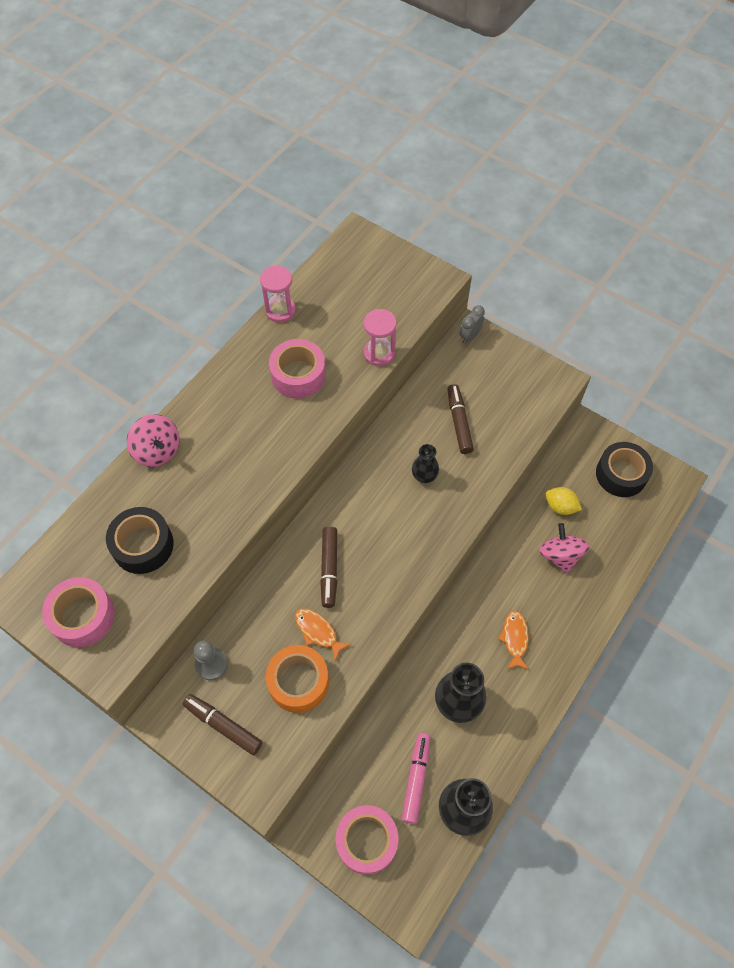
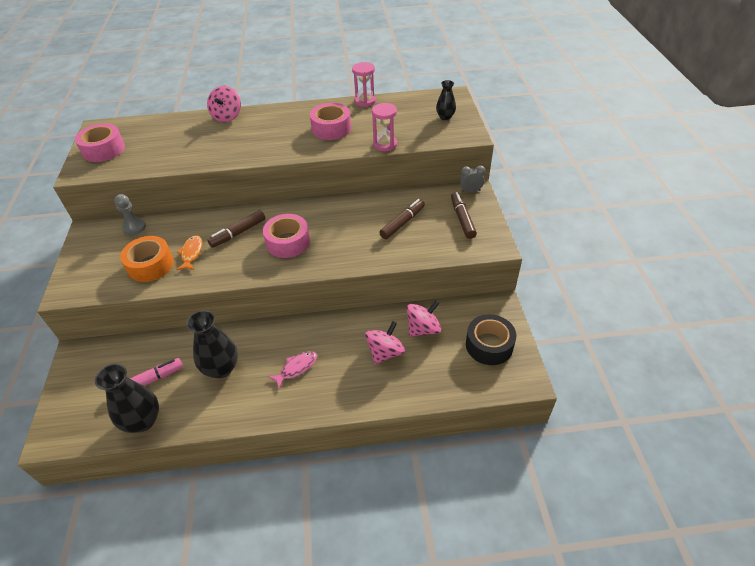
camera: 50 degrees right, 15 degrees down
black tape [106,507,174,574] -> none
brown marker [183,694,263,755] -> brown marker moved to [451,192,477,239]
pink tape [336,805,398,875] -> pink tape moved to [263,214,310,258]
black vase [412,444,439,483] -> black vase moved to [436,80,456,120]
orange fish [498,611,529,670] -> pink fish [268,351,317,389]
yellow lemon [545,487,582,515] -> pink spinning top [406,300,441,337]

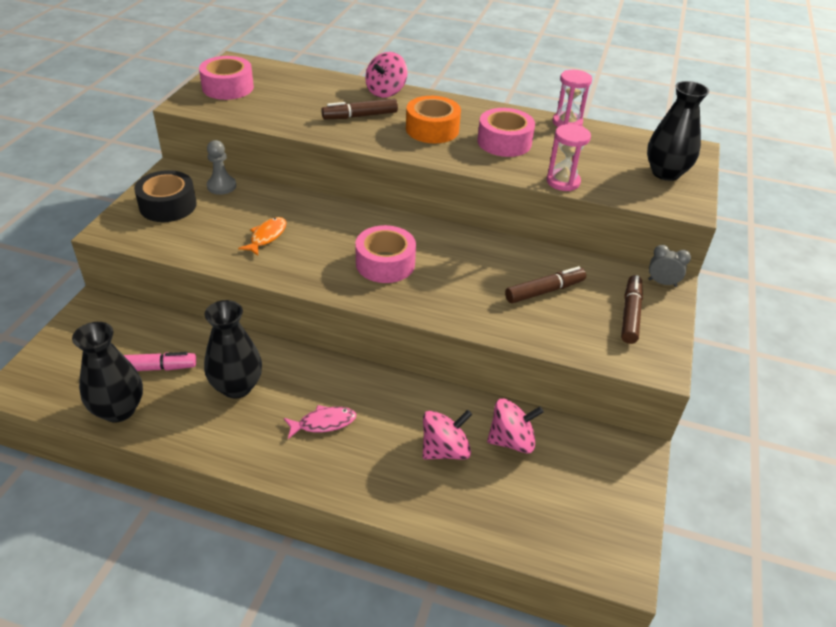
camera: 20 degrees right, 5 degrees down
orange tape [120,236,174,282] -> orange tape moved to [406,96,461,143]
brown marker [207,210,266,248] -> brown marker moved to [321,98,398,119]
black vase [436,80,456,120] -> black vase [647,81,709,181], size x1.73
black tape [466,314,516,365] -> black tape moved to [134,170,197,222]

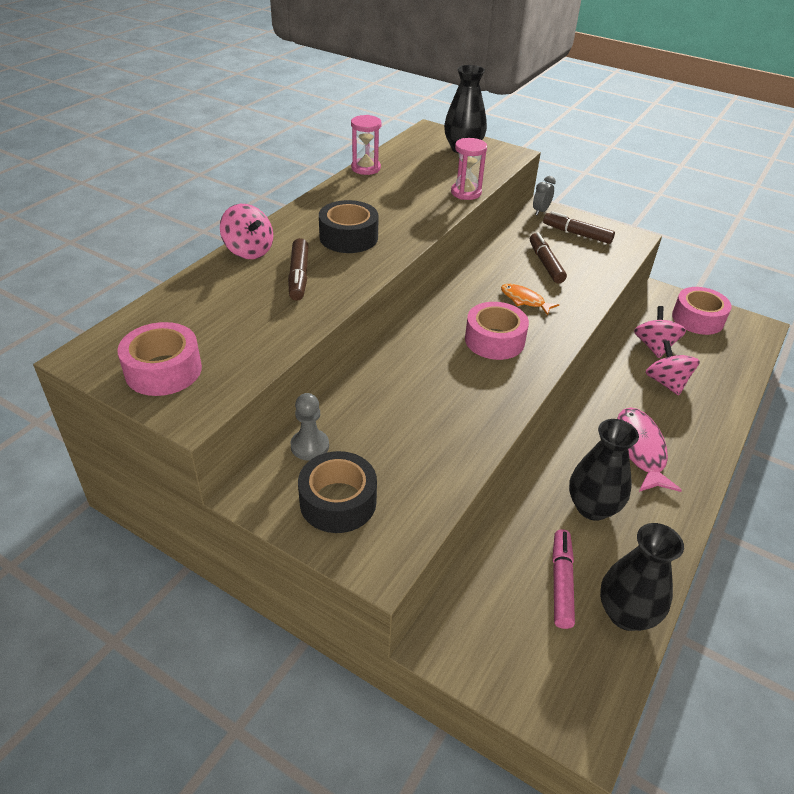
camera: 75 degrees left, 0 degrees up
orange fish [238,217,287,256] -> orange fish moved to [501,284,559,316]
pink fish [284,405,356,439] -> pink fish [617,407,682,492], size x1.66
orange tape [406,96,461,143] -> black tape [319,200,379,253]
pink tape [477,108,535,157] -> pink tape moved to [672,287,732,335]

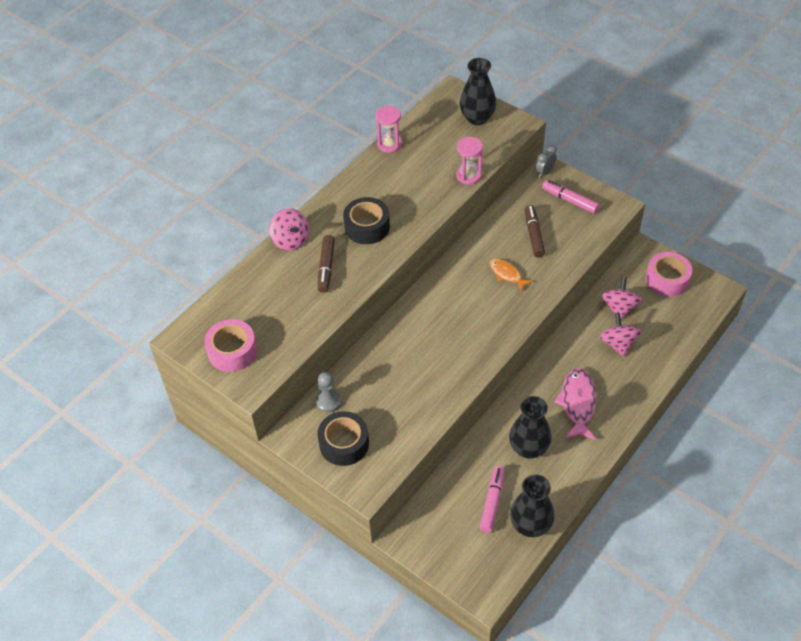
camera: 10 degrees right, 10 degrees up
pink tape [465,302,529,360] -> none
brown marker [543,211,615,244] -> pink marker [542,180,600,214]

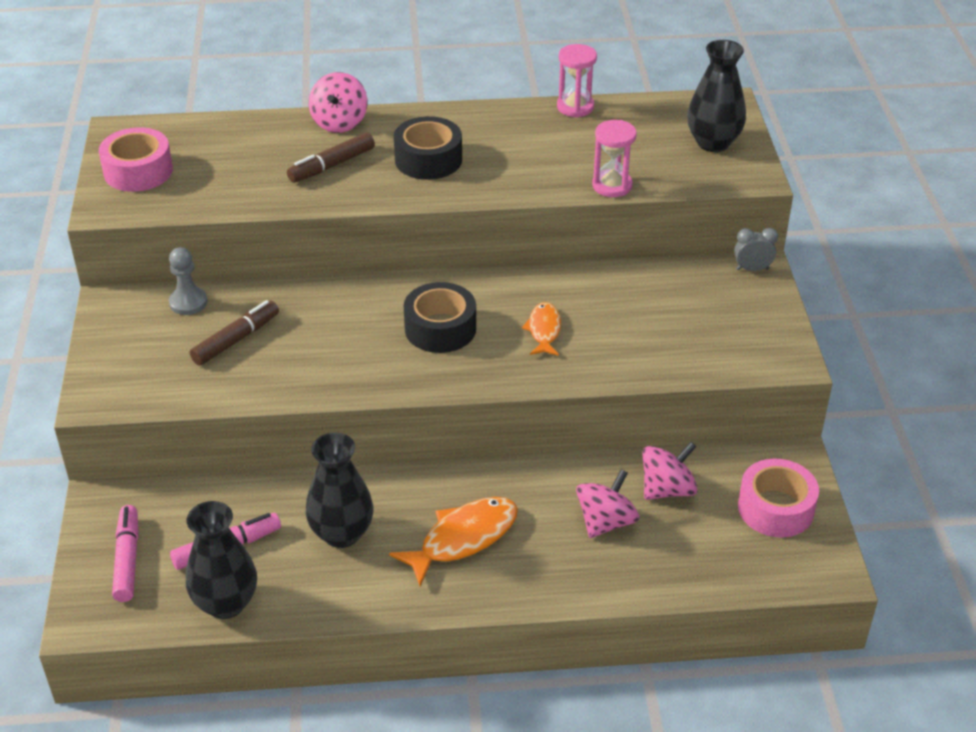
camera: 45 degrees right, 10 degrees down
black tape [318,411,369,466] -> black tape moved to [404,282,476,353]
brown marker [525,205,545,258] -> brown marker moved to [190,300,279,365]
pink marker [542,180,600,214] -> pink marker moved to [112,505,139,602]
pink fish [554,368,597,440] -> orange fish [389,497,518,586]

